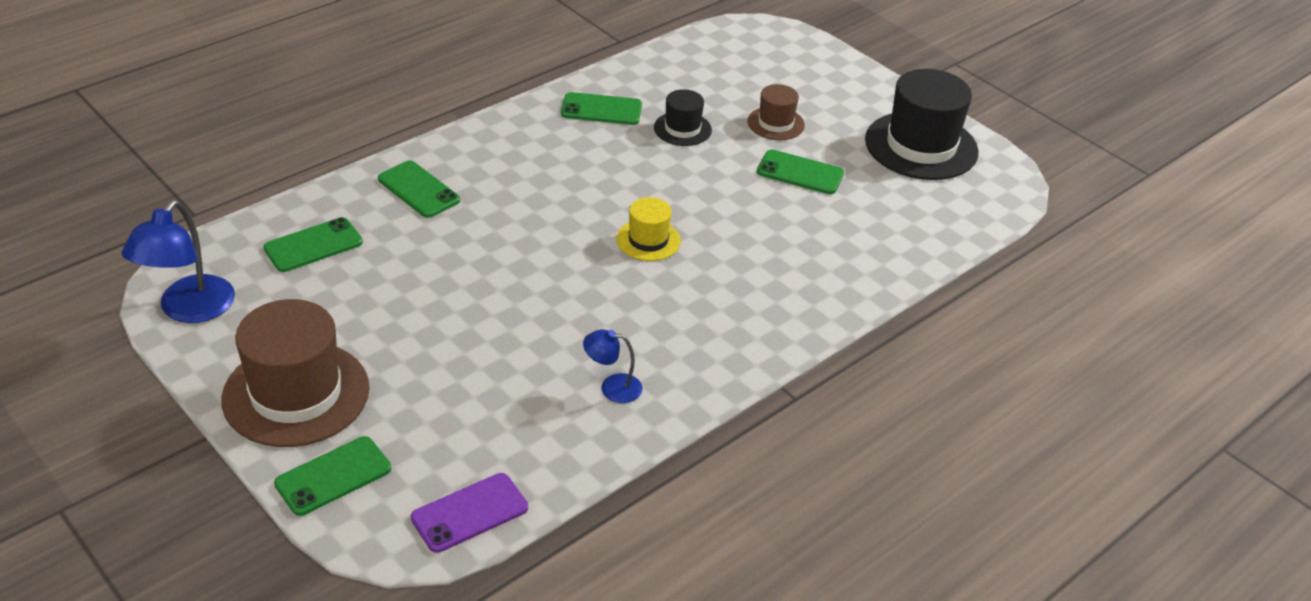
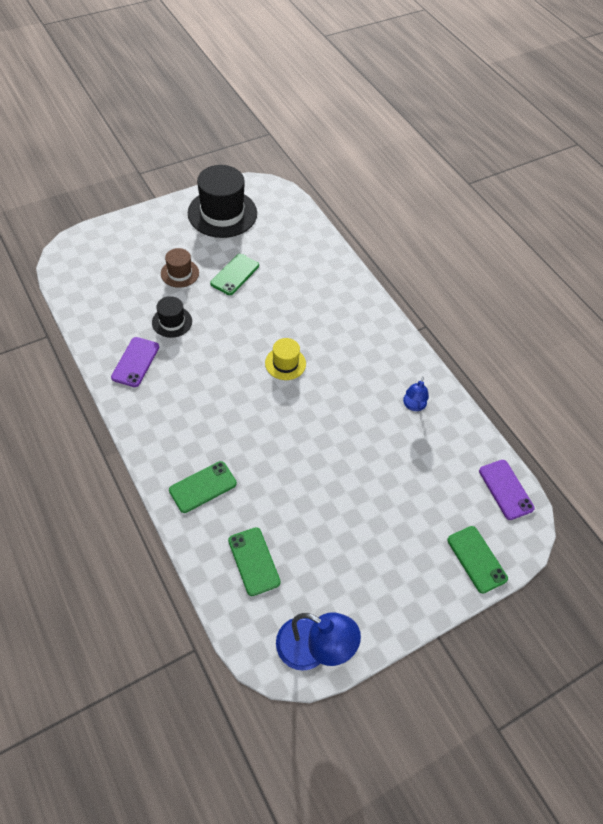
camera: 80 degrees left, 15 degrees up
brown hat [221,299,370,447] -> none
green phone [561,92,642,125] -> purple phone [111,337,159,387]

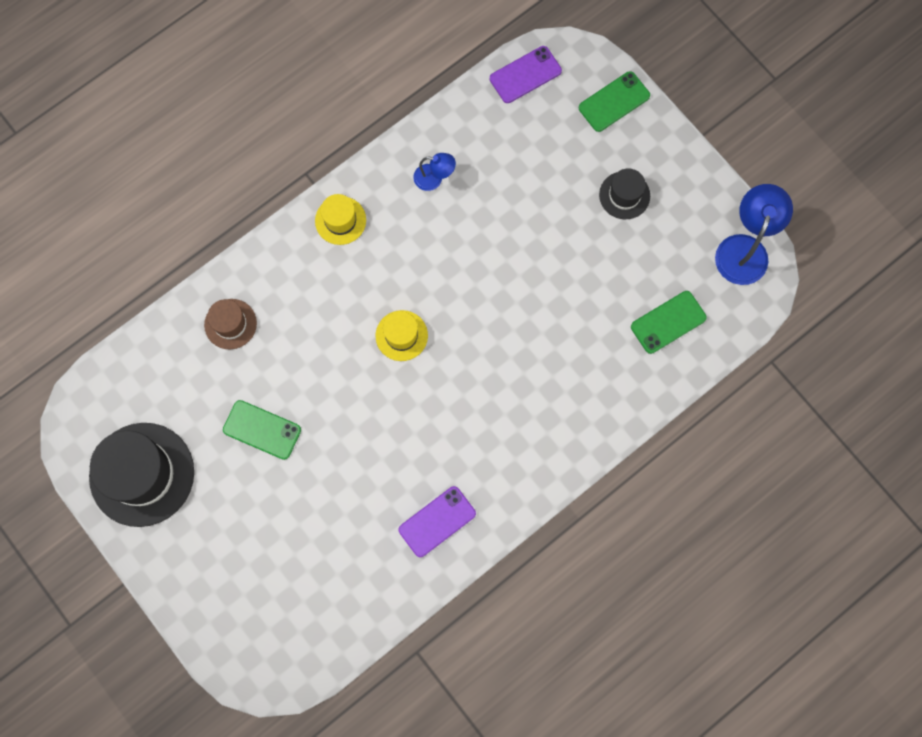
camera: 95 degrees left, 20 degrees up
purple phone [111,337,159,387] -> purple phone turned 45 degrees counterclockwise [398,486,476,557]
black hat [152,296,192,338] -> black hat moved to [599,169,650,219]
brown hat [161,248,199,288] -> brown hat moved to [204,299,257,349]
green phone [169,461,237,513] -> none
none -> yellow hat [315,194,366,245]

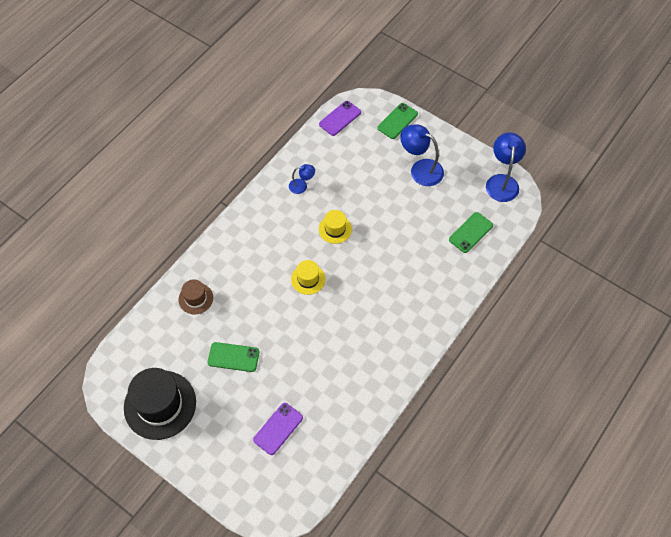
camera: 15 degrees left, 15 degrees down
yellow hat [315,194,366,245] -> yellow hat moved to [319,210,352,244]
purple phone [398,486,476,557] -> purple phone moved to [253,403,303,455]
black hat [599,169,650,219] -> blue lamp [400,125,444,186]

